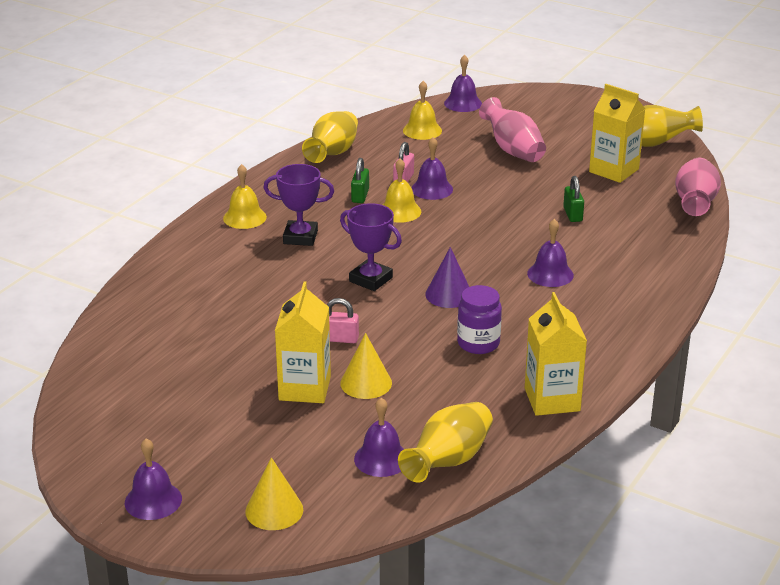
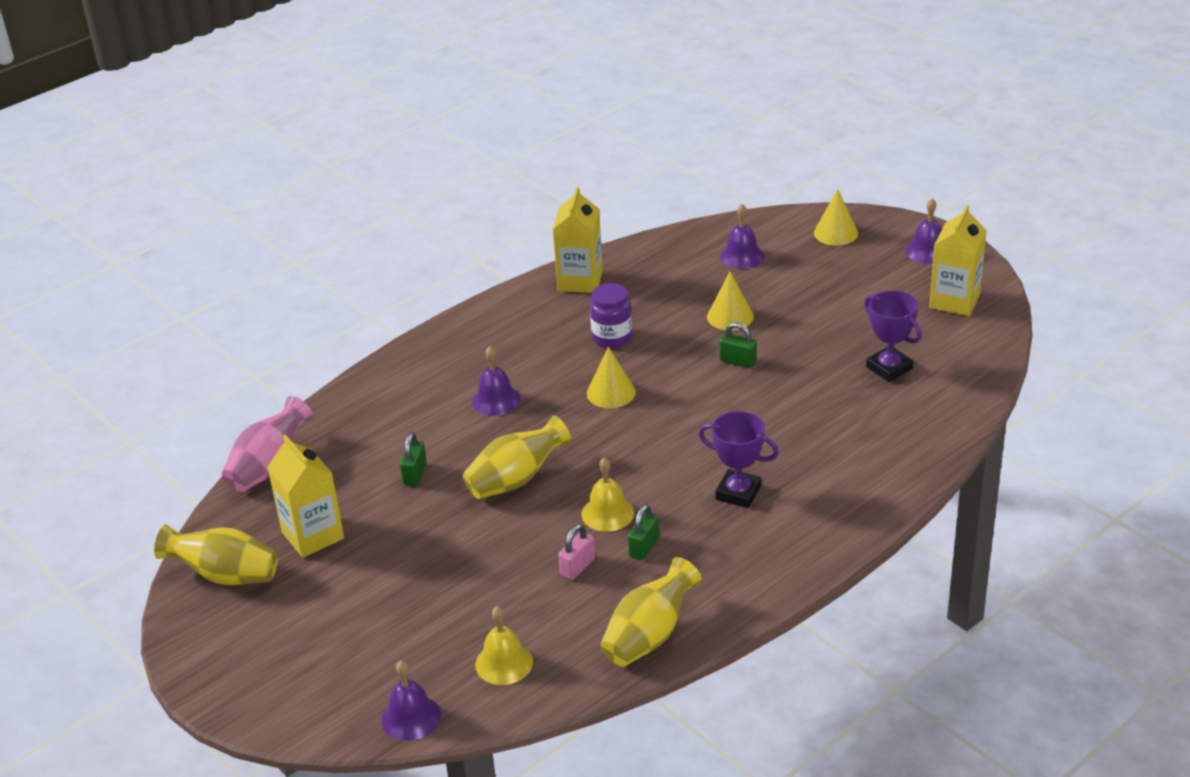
camera: 160 degrees left, 5 degrees up
yellow bell [223,164,267,229] -> none
yellow carton [275,282,331,403] -> yellow carton moved to [929,205,987,316]
pink padlock [327,298,359,343] -> green padlock [720,322,757,368]
purple trophy [340,203,402,291] -> purple trophy moved to [864,290,921,382]
yellow vase [398,402,493,483] -> yellow vase moved to [463,415,572,499]
purple bell [411,137,453,200] -> none
purple cone [425,247,469,308] -> yellow cone [587,346,636,408]
pink vase [479,97,546,162] -> none

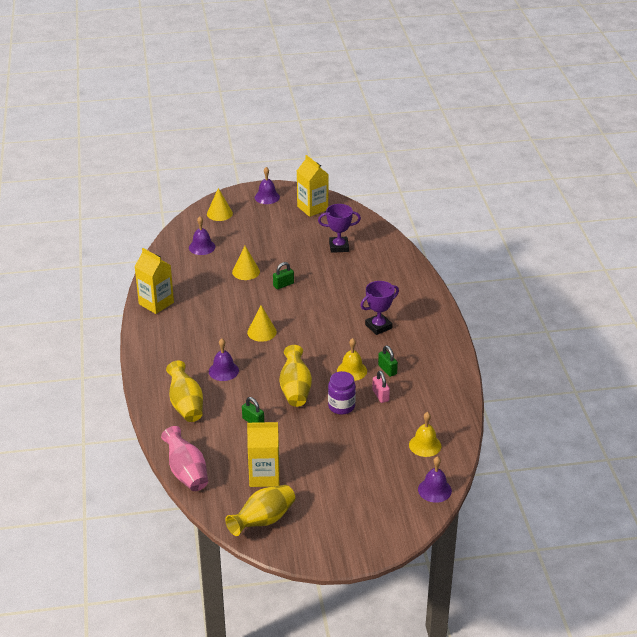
camera: 60 degrees left, 0 degrees up
purple jar [590,283,632,348] -> purple jar moved to [328,371,356,414]
yellow vase [600,557,702,667] -> yellow vase moved to [166,361,203,422]

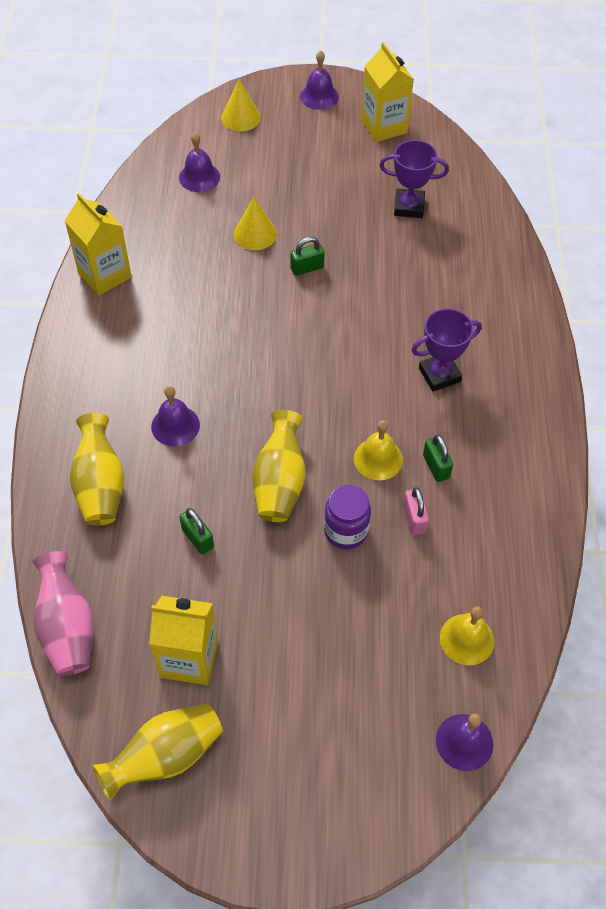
camera: 10 degrees right, 20 degrees up
yellow cone [247,305,277,342] -> none

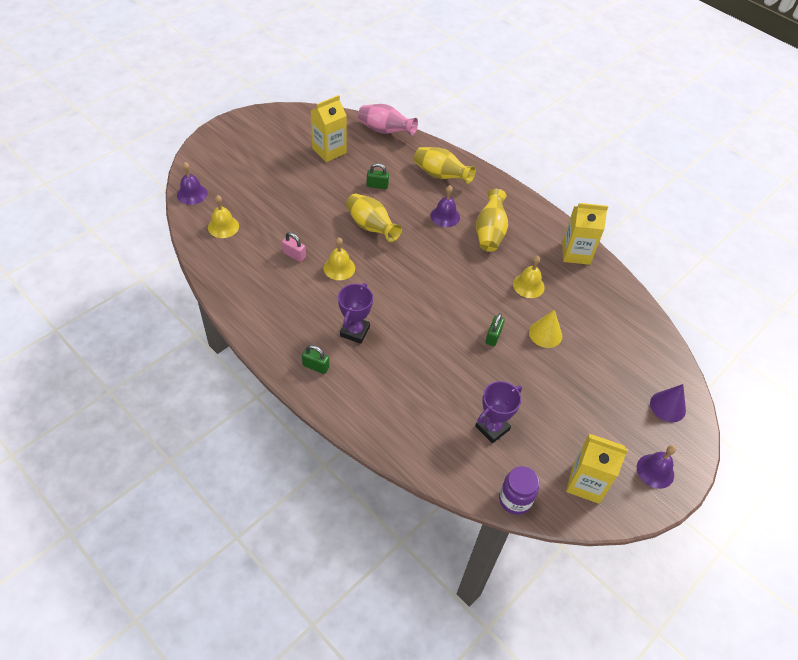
camera: 130 degrees right, 5 degrees down
yellow vase [92,703,223,801] -> yellow vase moved to [476,189,508,252]
purple bell [179,132,220,192] -> none
yellow cone [221,79,261,131] -> purple cone [650,384,686,422]
purple jar [324,485,371,549] -> purple jar moved to [499,466,539,515]
green padlock [423,435,453,482] -> green padlock moved to [302,345,329,374]
none -> yellow bell [513,256,545,298]

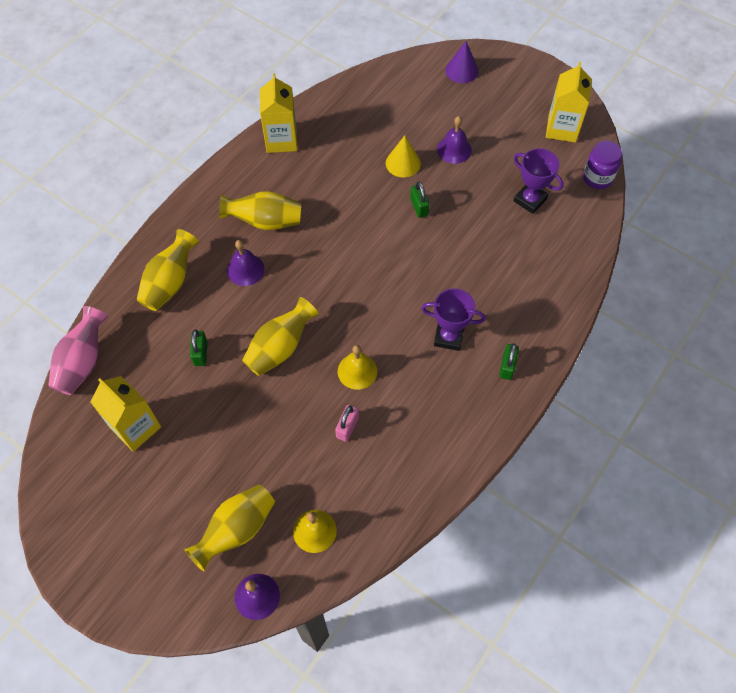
camera: 95 degrees left, 10 degrees up
green padlock [486,313,504,346] -> green padlock turned 60 degrees clockwise [410,182,430,218]
yellow bell [513,256,545,298] -> none
purple bell [637,445,676,489] -> purple bell moved to [437,116,472,164]
none -> yellow vase [184,485,275,571]

